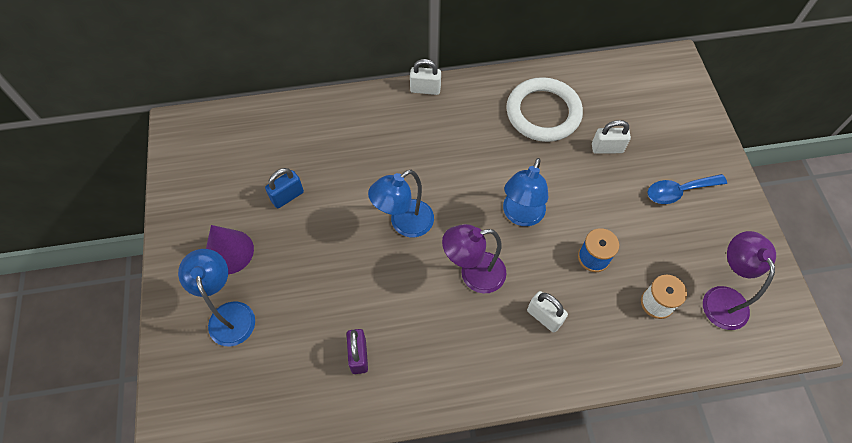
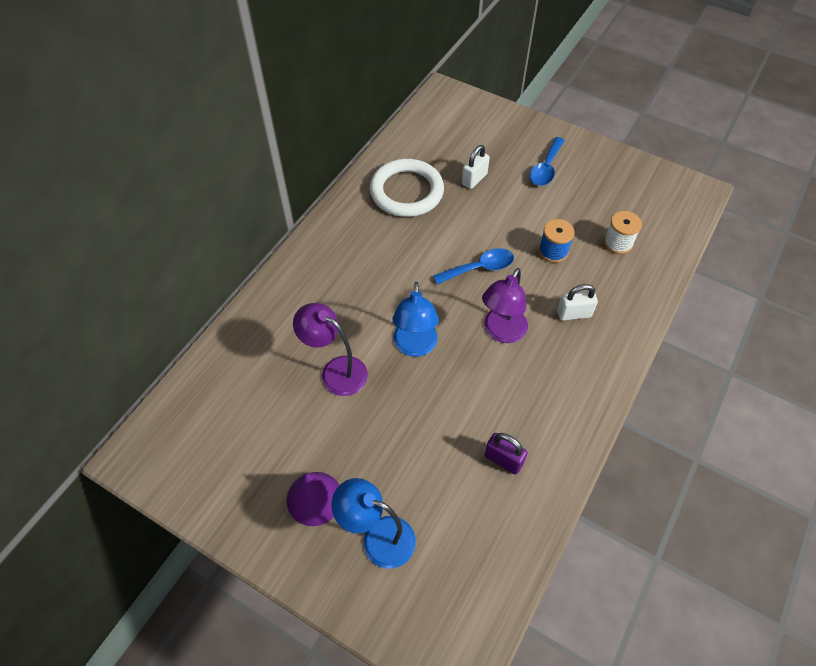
camera: 50 degrees left, 5 degrees down
blue padlock [265,168,304,208] -> none
white padlock [410,59,441,95] -> none
blue lamp [503,158,549,226] -> blue spoon [433,248,514,285]
purple lamp [703,231,776,330] -> purple lamp moved to [293,303,368,396]

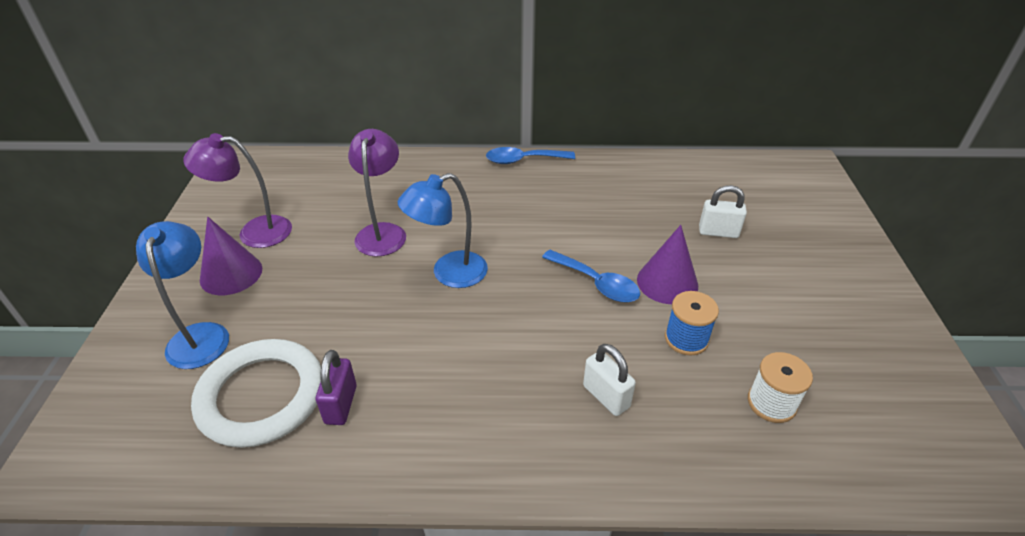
camera: 60 degrees right, 15 degrees down
white ring [370,159,444,217] -> white ring moved to [191,339,321,448]
purple lamp [482,268,528,343] -> purple lamp moved to [184,133,292,248]
blue spoon [530,137,565,186] -> blue spoon moved to [486,147,575,164]
none -> purple cone [637,225,698,304]

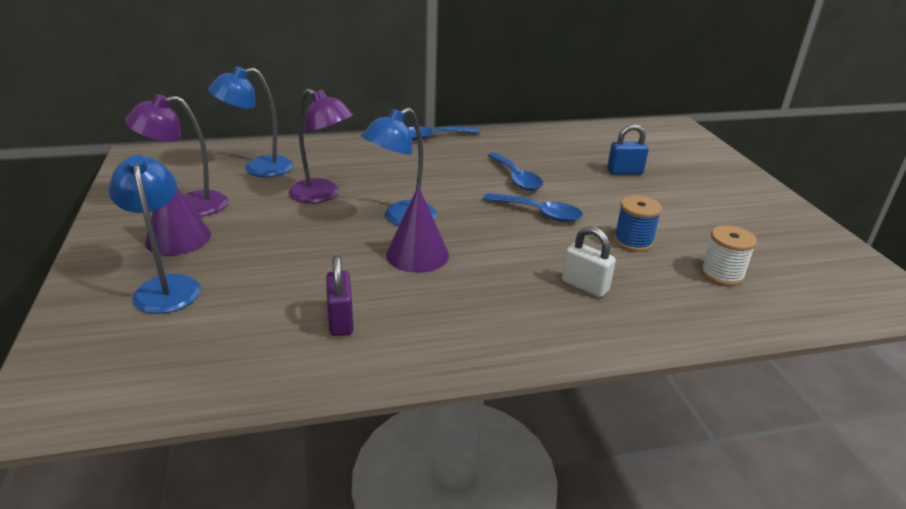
camera: 15 degrees left, 10 degrees down
white ring [191,339,321,448] -> none
purple lamp [348,129,406,257] -> purple lamp turned 135 degrees clockwise [288,88,353,203]
purple cone [637,225,698,304] -> purple cone moved to [386,186,449,273]
white padlock [699,185,747,238] -> blue padlock [607,124,649,175]
none -> blue lamp [208,67,293,177]
none -> blue spoon [488,153,543,191]

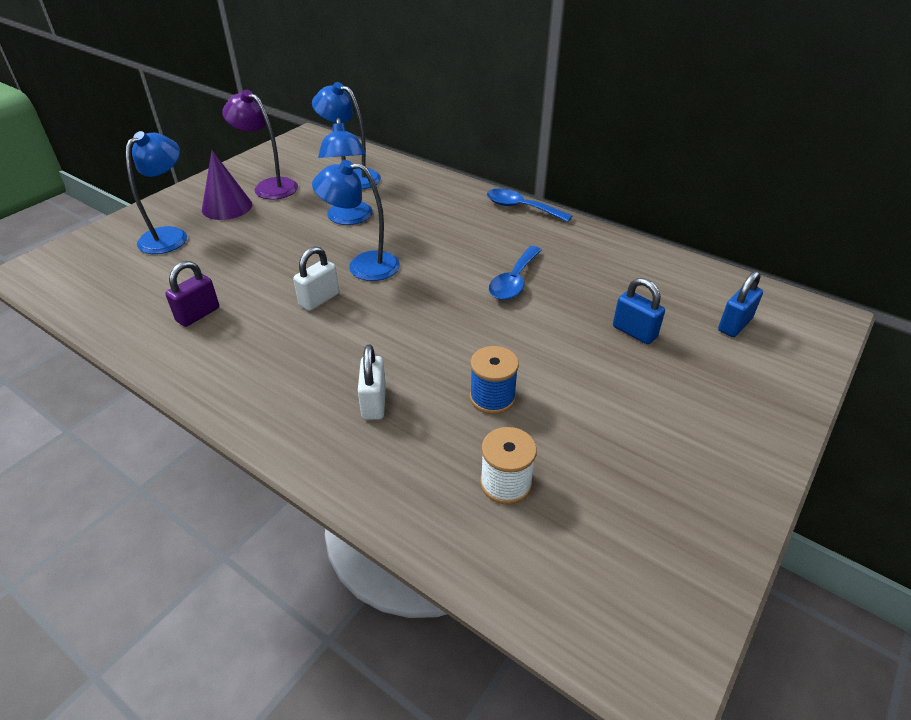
camera: 50 degrees right, 10 degrees up
purple lamp [288,88,353,203] -> blue lamp [318,118,373,225]
purple cone [386,186,449,273] -> white padlock [293,246,339,311]
blue spoon [483,193,583,222] -> none
none -> blue padlock [718,271,763,337]

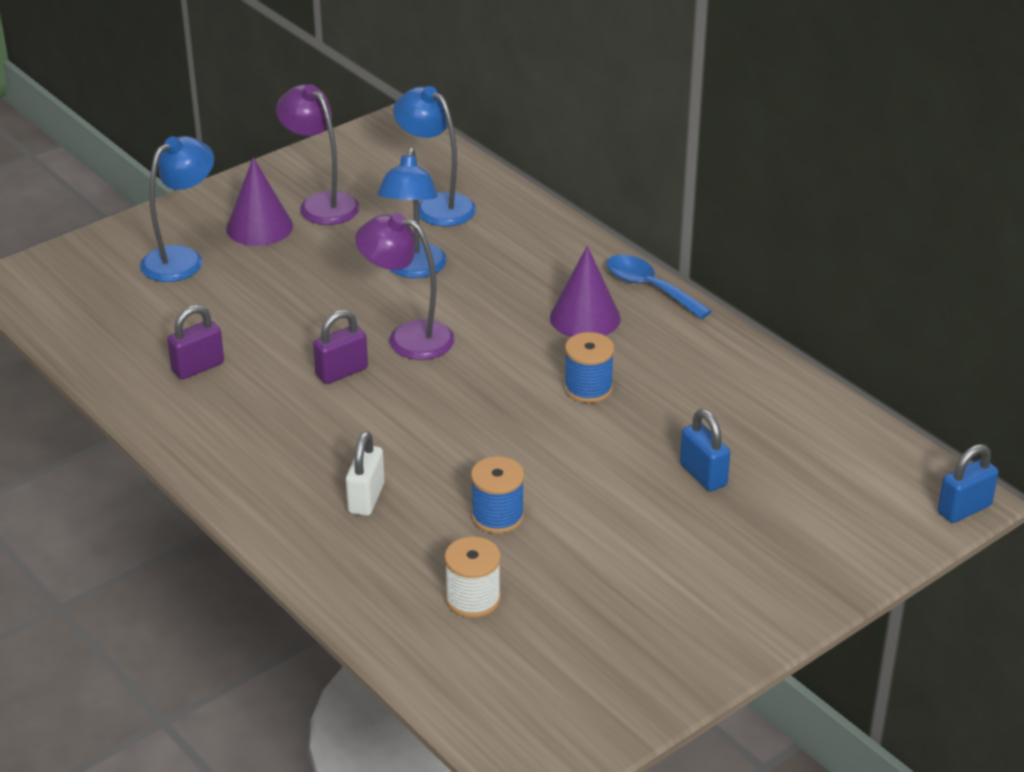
camera: 15 degrees right, 5 degrees down
white padlock [293,246,339,311] -> purple padlock [313,310,368,384]
blue lamp [312,160,400,281] -> purple lamp [355,213,454,360]
blue spoon [489,246,542,300] -> blue spool [564,332,614,403]
blue padlock [718,271,763,337] -> blue padlock moved to [938,444,999,523]
none -> purple cone [550,246,621,337]

